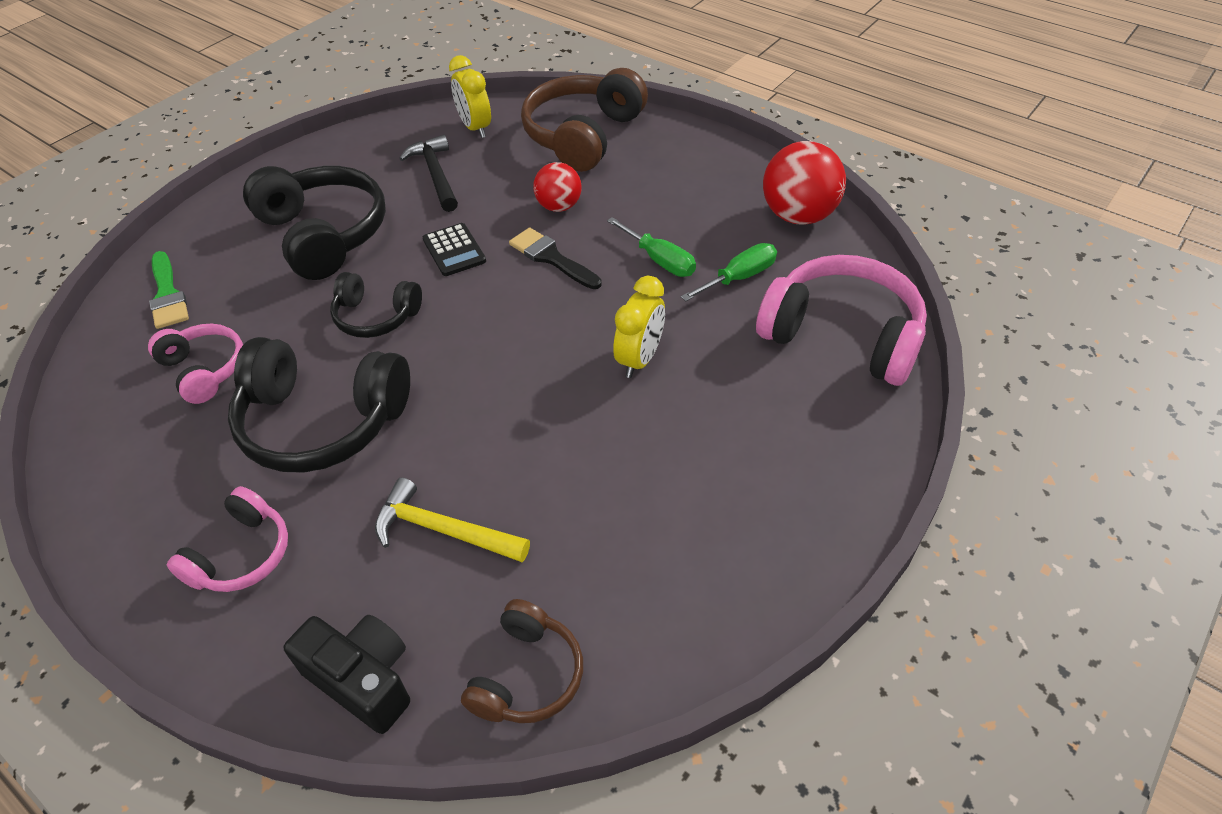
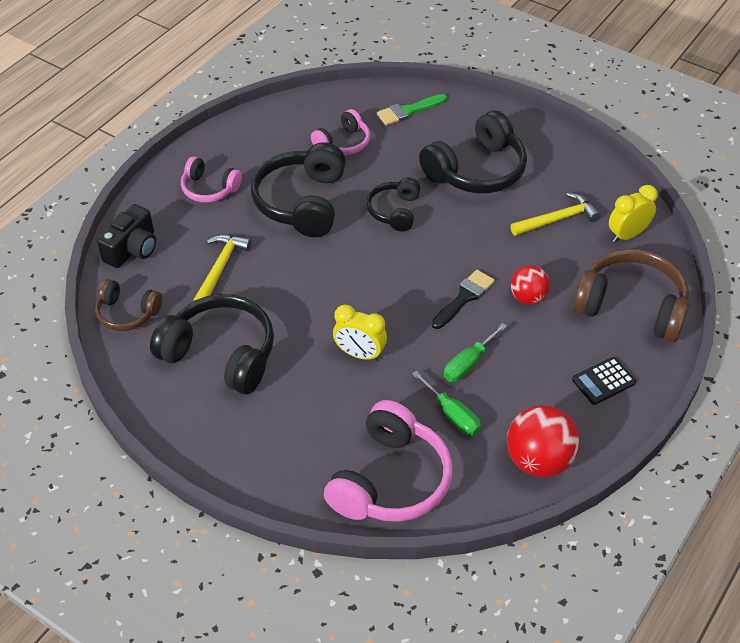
camera: 85 degrees right, 0 degrees up
black hammer [399,135,458,212] -> yellow hammer [510,193,600,236]
black calculator [423,223,486,276] -> black calculator moved to [572,357,636,405]
none -> black headphones [150,294,274,394]

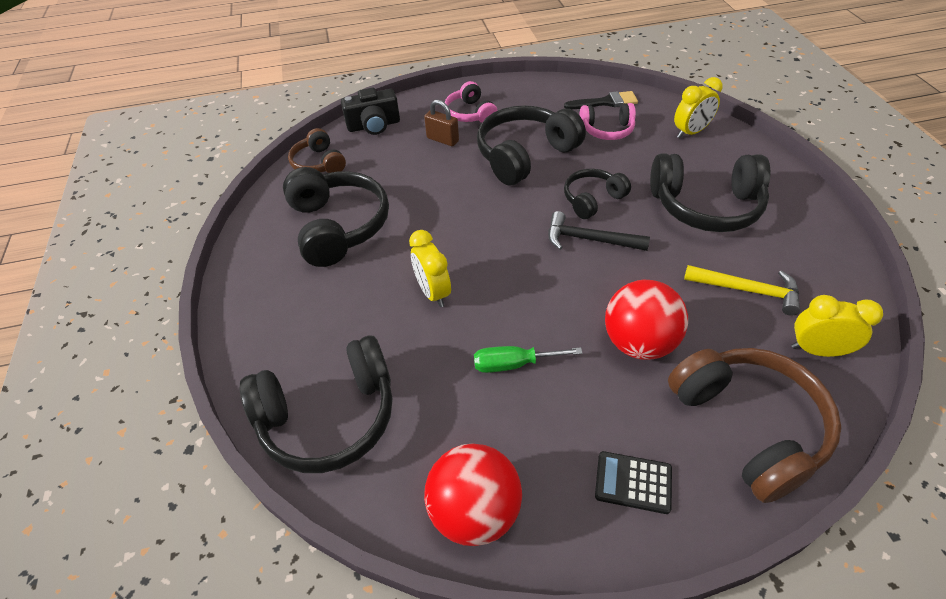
camera: 45 degrees right, 0 degrees up
yellow hammer [193,235,251,301] -> none
pink headphones [324,400,452,522] -> black headphones [240,335,392,473]
green brush [377,94,447,125] -> yellow clock [674,77,723,138]
green screwdriver [412,371,481,436] -> none
black brush [432,270,495,329] -> black brush moved to [564,91,638,110]
red ball [511,265,550,304] -> red ball [605,280,688,360], size x1.63
none -> brown padlock [424,100,459,146]
none -> black hammer [548,211,650,251]

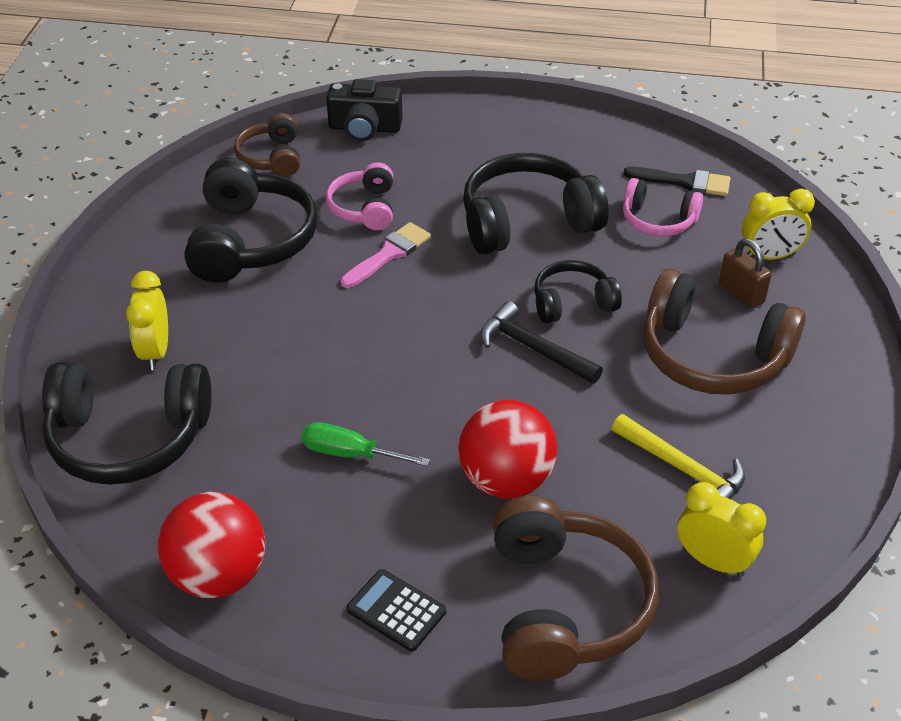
camera: 20 degrees right, 5 degrees down
yellow clock [409,230,451,307] -> yellow clock moved to [126,271,168,370]
brown padlock [424,100,459,146] -> brown padlock moved to [719,239,772,308]
pink headphones [445,81,497,123] -> pink headphones moved to [326,162,393,230]
black headphones [650,154,770,232] -> brown headphones [643,268,806,395]
none -> pink brush [341,222,431,288]

